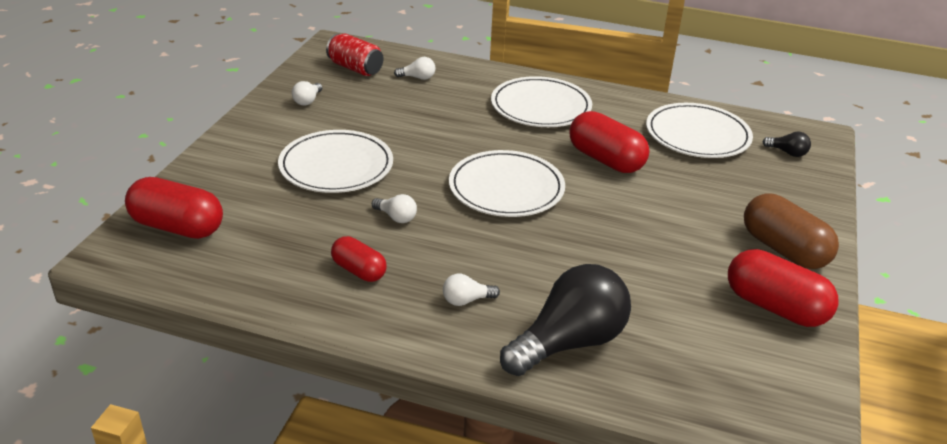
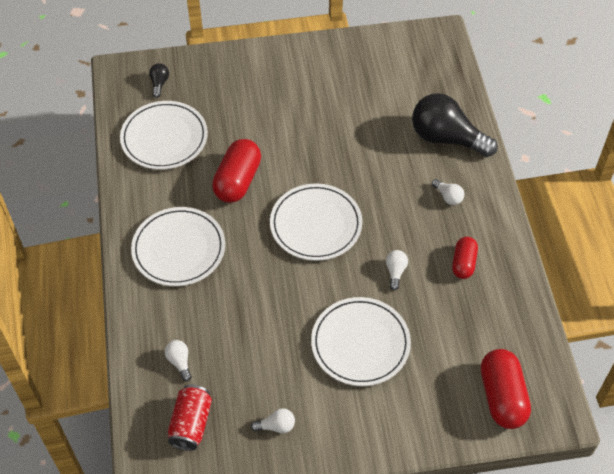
camera: 115 degrees left, 20 degrees up
red capsule [728,249,839,327] -> none
brown capsule [744,193,839,269] -> none

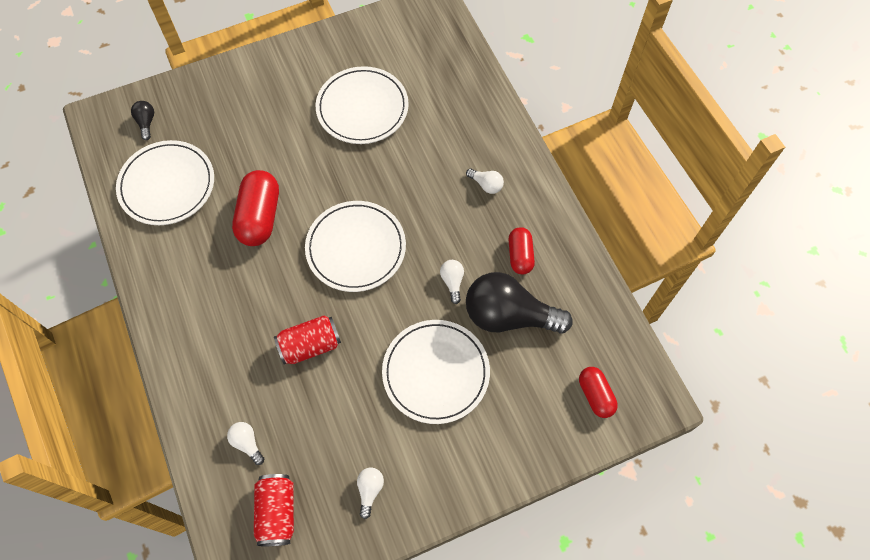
camera: 15 degrees left, 10 degrees up
white plate [131,207,225,286] -> white plate moved to [316,66,409,144]
white light bulb [250,408,295,433] -> white light bulb turned 60 degrees counterclockwise [357,468,384,519]
black light bulb [412,93,498,157] -> black light bulb moved to [466,272,573,334]
red capsule [481,349,531,429] -> red capsule [579,367,618,418], size x0.61
none -> red can [274,316,341,364]

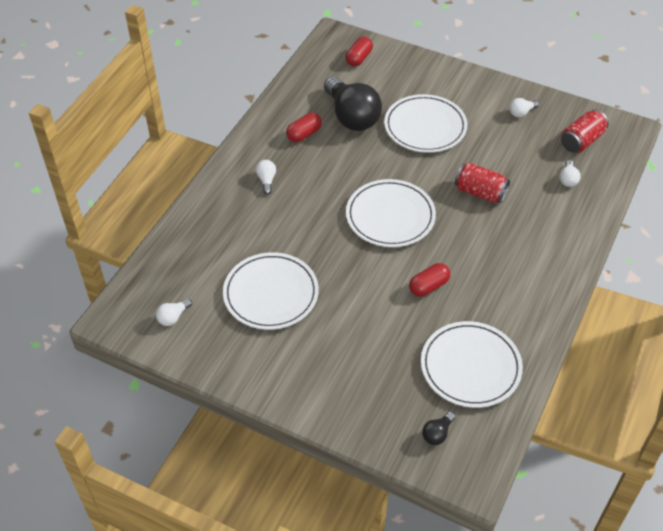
camera: 130 degrees left, 15 degrees down
red capsule [232,170,279,246] -> red capsule [409,263,450,297], size x0.61
white light bulb [440,260,464,304] -> white light bulb moved to [156,298,192,326]

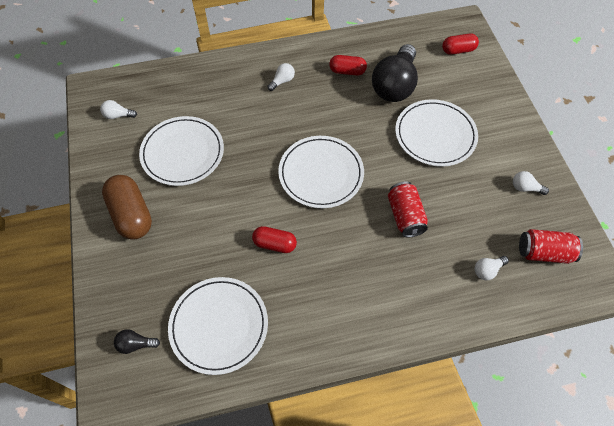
camera: 50 degrees right, 10 degrees up
none -> brown capsule [102,175,152,240]

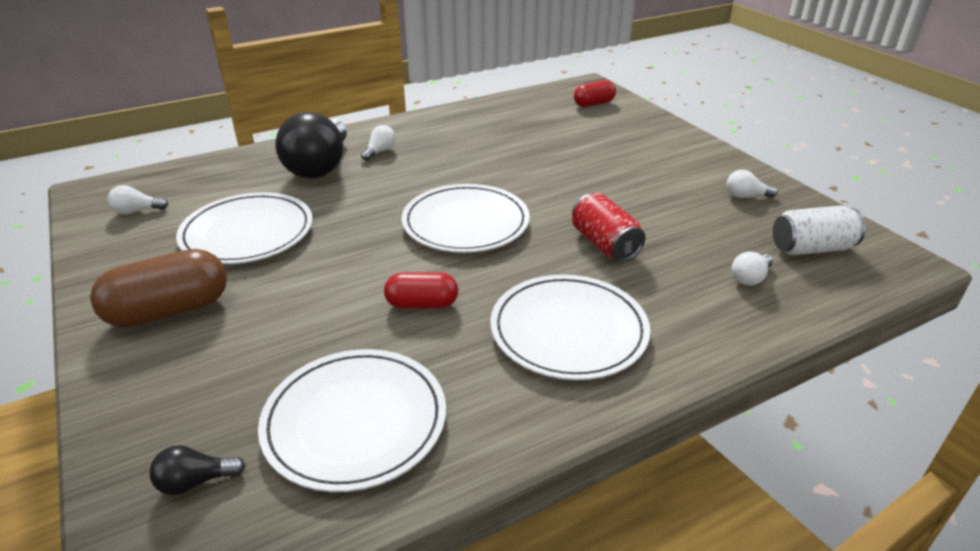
camera: 15 degrees left, 25 degrees down
brown capsule [102,175,152,240] -> brown capsule turned 75 degrees counterclockwise [90,249,227,328]
red capsule [329,55,367,75] -> none
black light bulb [372,44,418,102] -> black light bulb moved to [275,112,347,179]
white plate [395,99,478,167] -> white plate moved to [490,275,650,380]
red can [519,229,583,264] -> white can [773,206,866,255]

